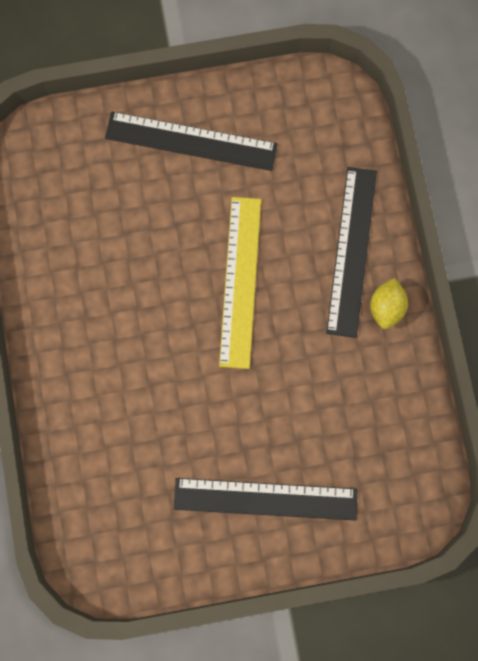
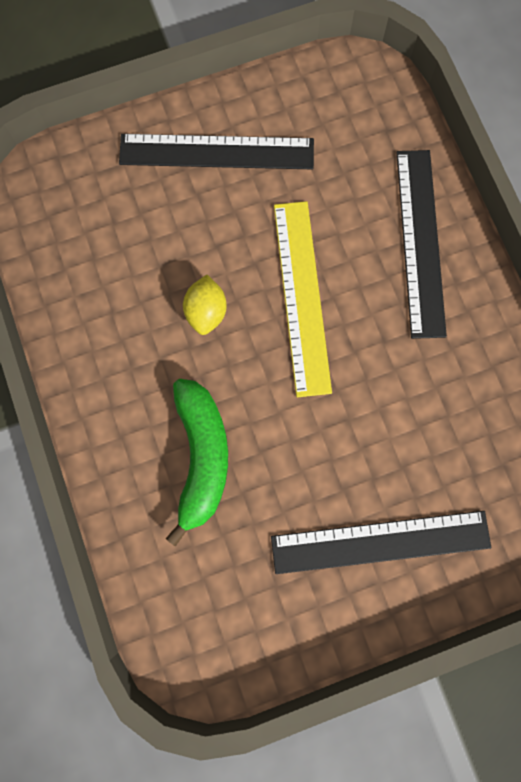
camera: 10 degrees left, 0 degrees up
yellow lemon [370,278,408,329] -> yellow lemon moved to [183,275,227,335]
none -> green banana [166,379,228,546]

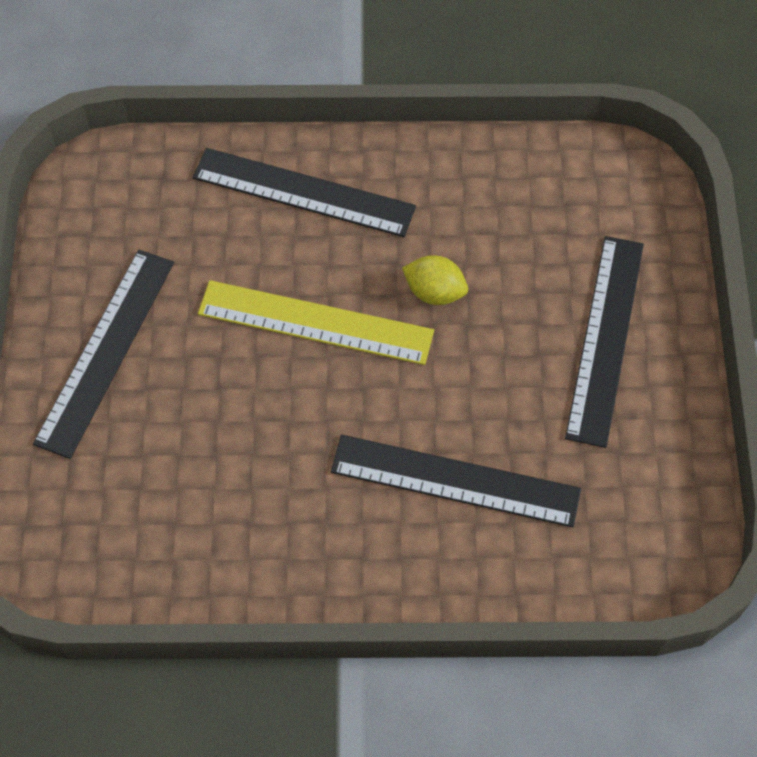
camera: 70 degrees left, 15 degrees down
green banana [166,379,228,546] -> black ruler [331,435,581,527]
yellow lemon [183,275,227,335] -> yellow lemon moved to [402,256,468,305]

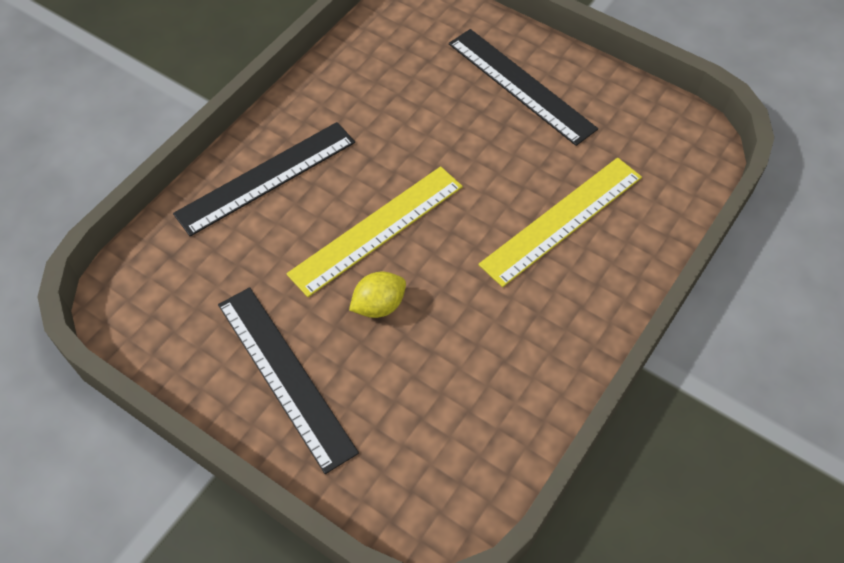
camera: 55 degrees left, 5 degrees down
black ruler [331,435,581,527] -> yellow ruler [478,158,642,287]
yellow lemon [402,256,468,305] -> yellow lemon moved to [349,272,406,318]

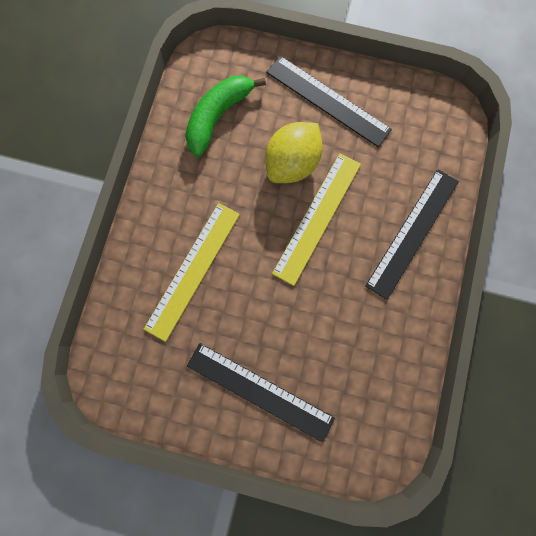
camera: 160 degrees right, 20 degrees up
yellow lemon [349,272,406,318] -> yellow lemon [265,122,323,183], size x1.74
none -> green banana [185,76,266,157]

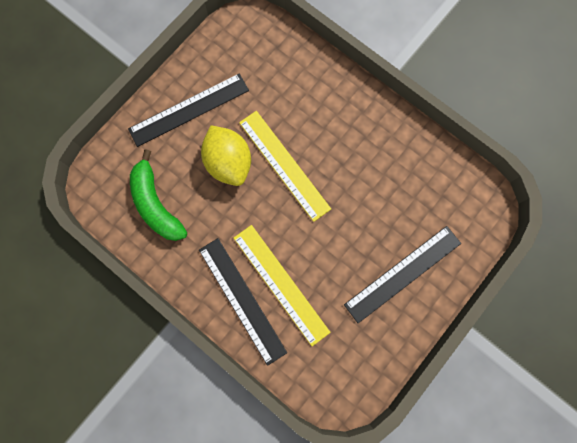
camera: 65 degrees left, 0 degrees up
black ruler [365,169,459,300] -> black ruler moved to [199,238,287,366]

